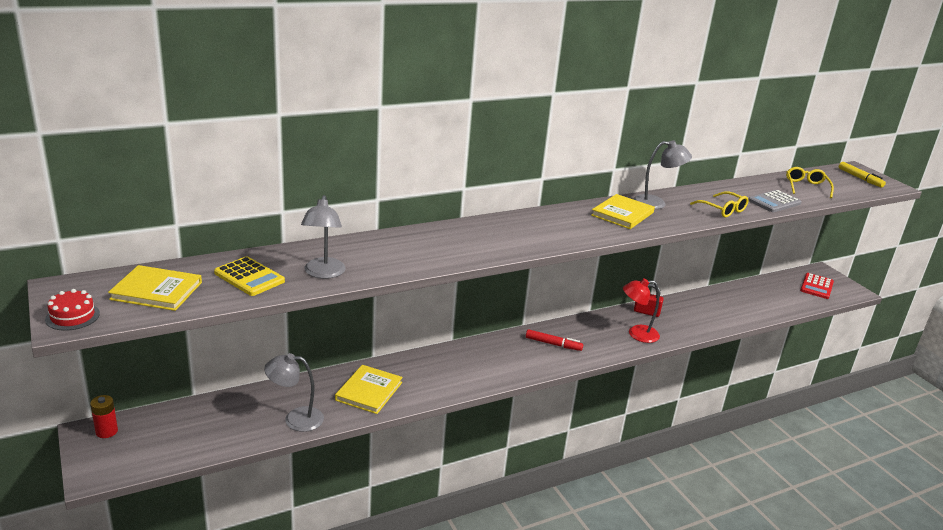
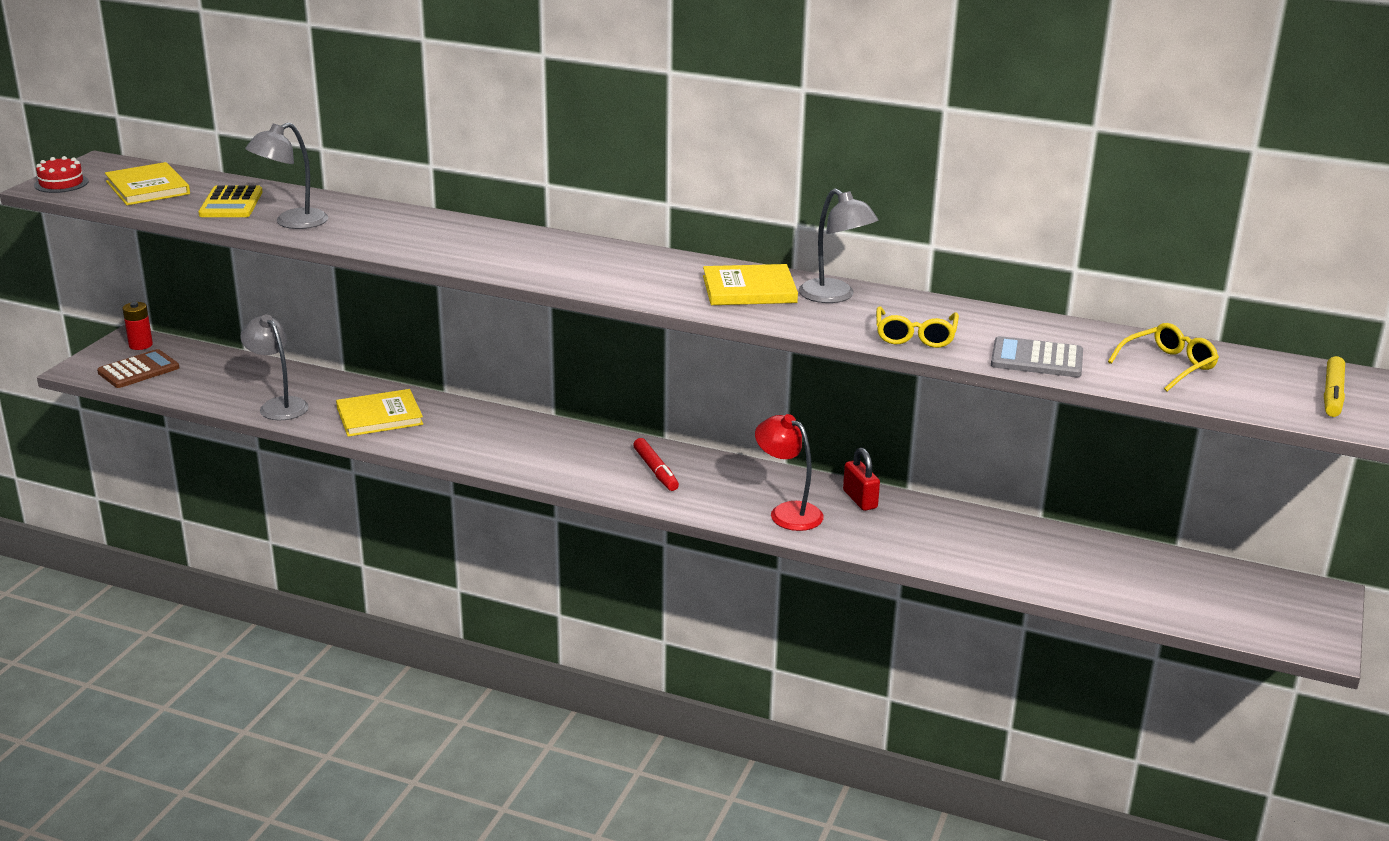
camera: 50 degrees right, 0 degrees up
red calculator [800,273,834,299] -> none
none -> brown calculator [97,349,180,388]

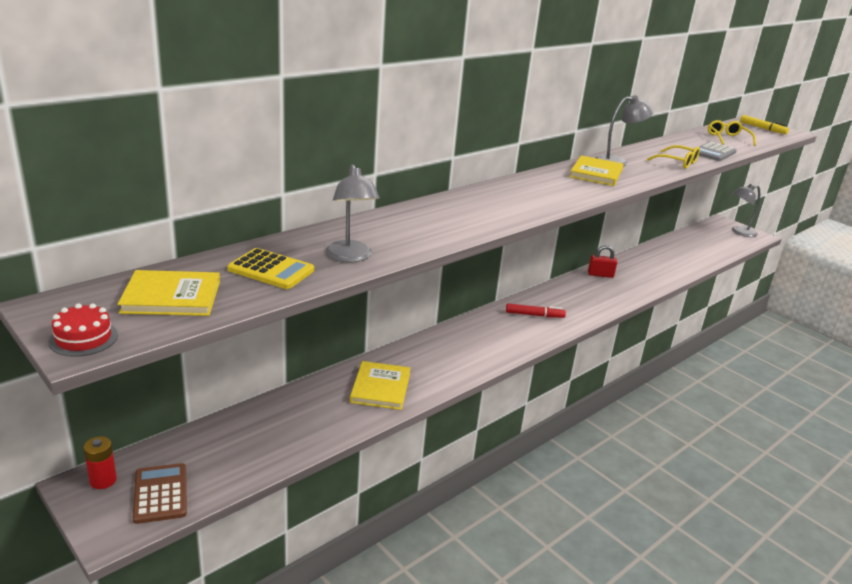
camera: 65 degrees left, 0 degrees up
grey lamp [240,314,309,420] -> grey lamp moved to [732,184,760,237]
red lamp [755,414,824,531] -> none

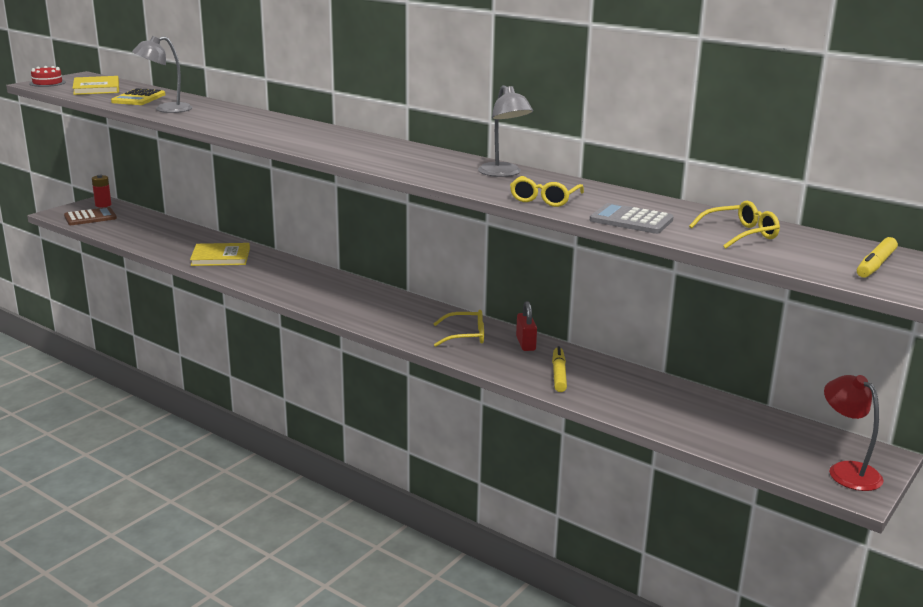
camera: 80 degrees right, 5 degrees down
red marker [506,304,566,318] -> none
yellow book [569,155,624,186] -> none
grey lamp [732,184,760,237] -> red lamp [824,375,884,491]
none -> yellow glasses [433,310,484,347]
none -> yellow marker [552,346,567,392]

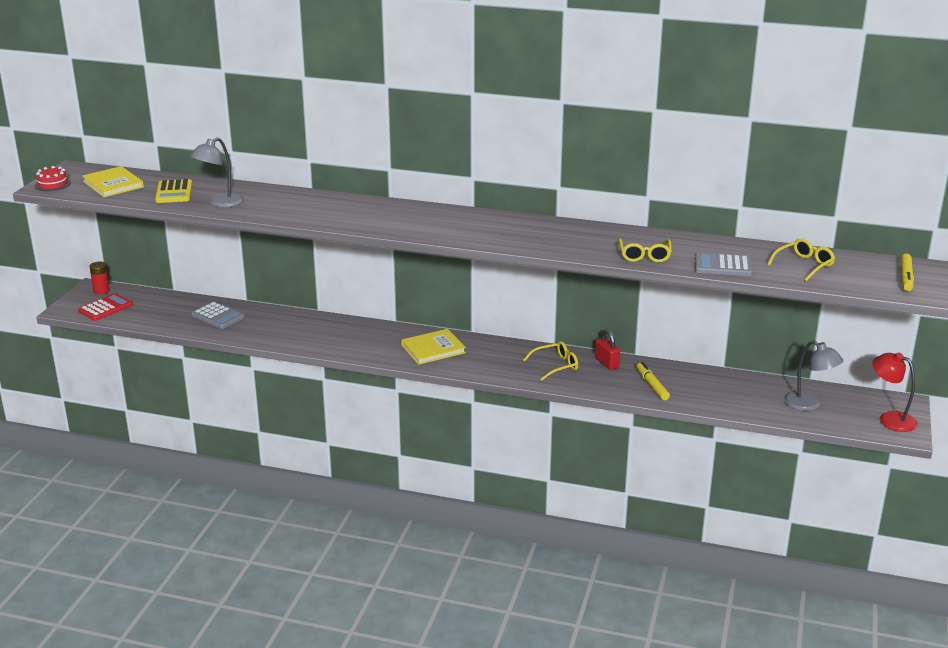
camera: 20 degrees left, 5 degrees up
brown calculator [64,207,117,225] -> red calculator [78,293,133,321]
yellow book [190,243,250,266] -> yellow book moved to [401,329,466,365]
grey lamp [478,85,533,177] -> grey lamp moved to [784,340,843,411]
none -> grey calculator [191,301,245,329]

